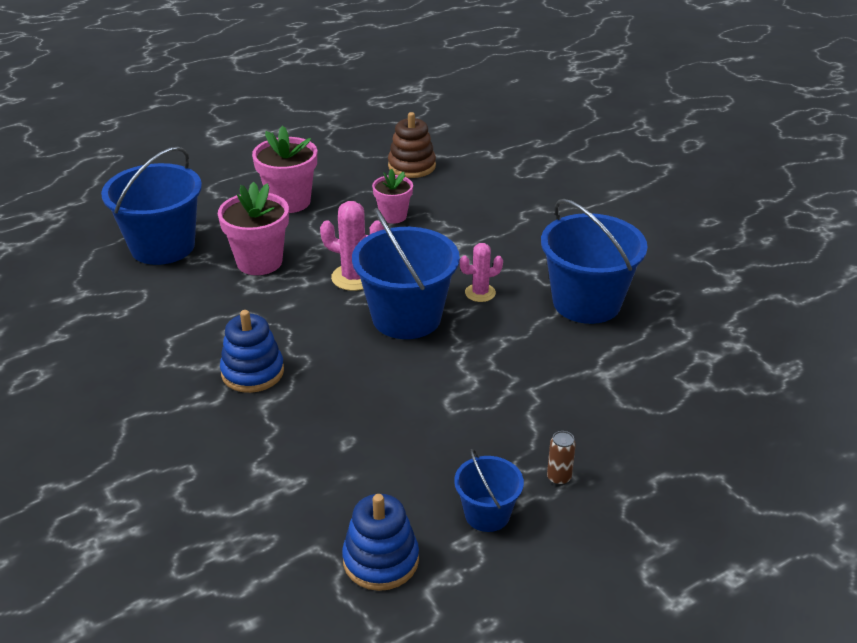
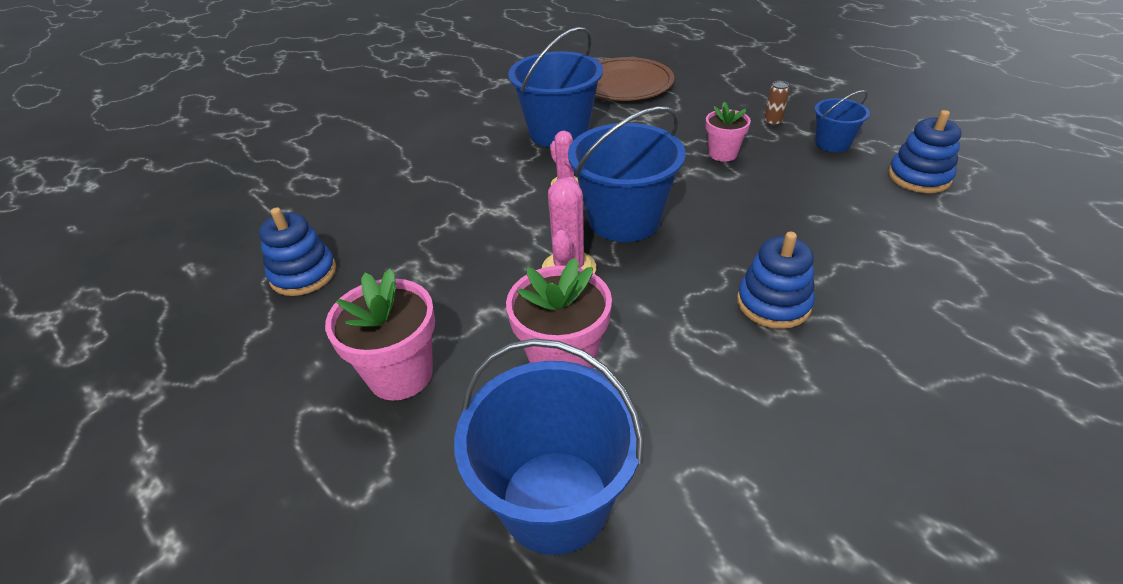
camera: 100 degrees left, 5 degrees up
pink flower pot [372,169,413,224] -> pink flower pot moved to [706,101,751,162]
brown stacking toy [388,112,436,178] -> blue stacking toy [259,208,336,296]
none -> brown plate [595,57,674,101]

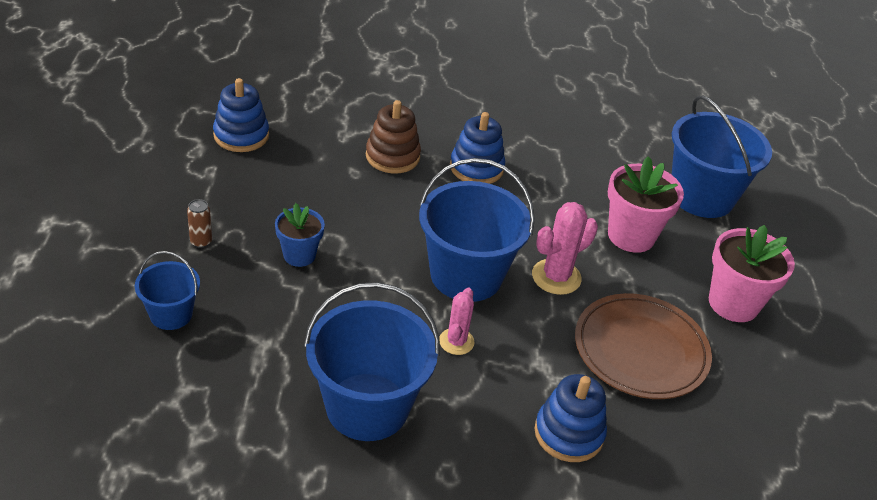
camera: 140 degrees left, 0 degrees up
blue stacking toy [259,208,336,296] -> blue stacking toy moved to [534,374,607,462]
brown plate [595,57,674,101] -> brown plate moved to [575,293,712,399]
pink flower pot [706,101,751,162] -> blue flower pot [275,203,325,267]
blue bucket [815,90,870,152] -> blue bucket moved to [135,251,200,330]
none -> brown stacking toy [366,100,421,173]

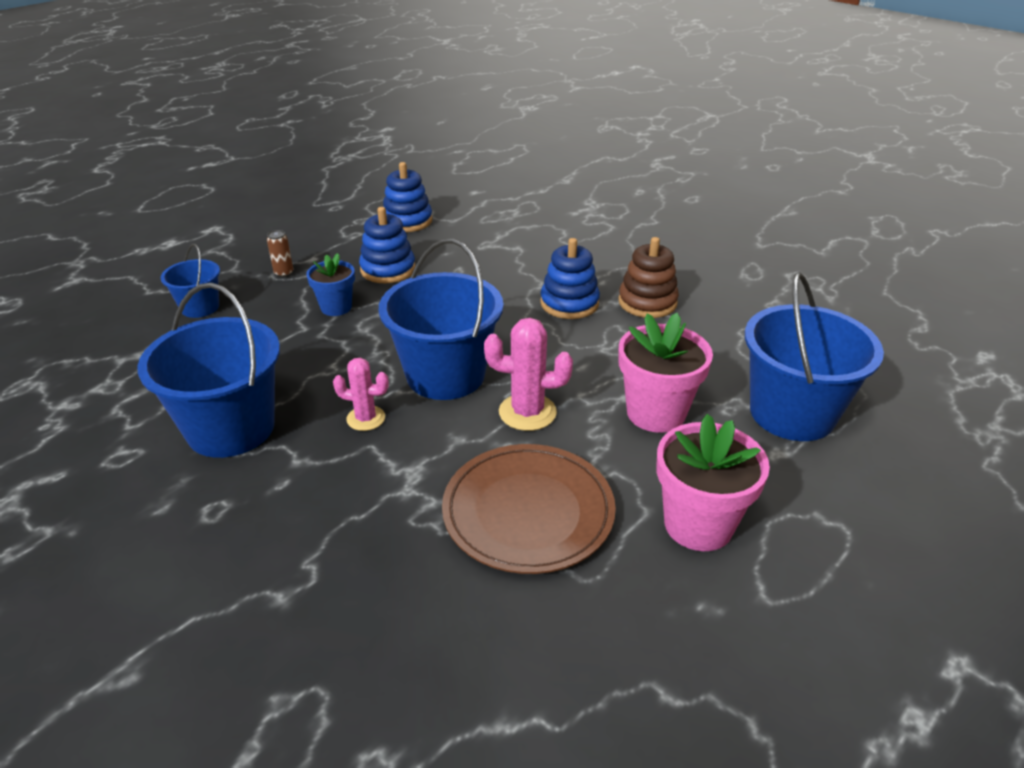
camera: 45 degrees right, 5 degrees down
brown stacking toy [366,100,421,173] -> brown stacking toy moved to [618,237,679,318]
pink cactus [439,287,475,355] -> pink cactus turned 45 degrees clockwise [333,358,389,431]
blue stacking toy [534,374,607,462] -> blue stacking toy moved to [359,207,415,284]

